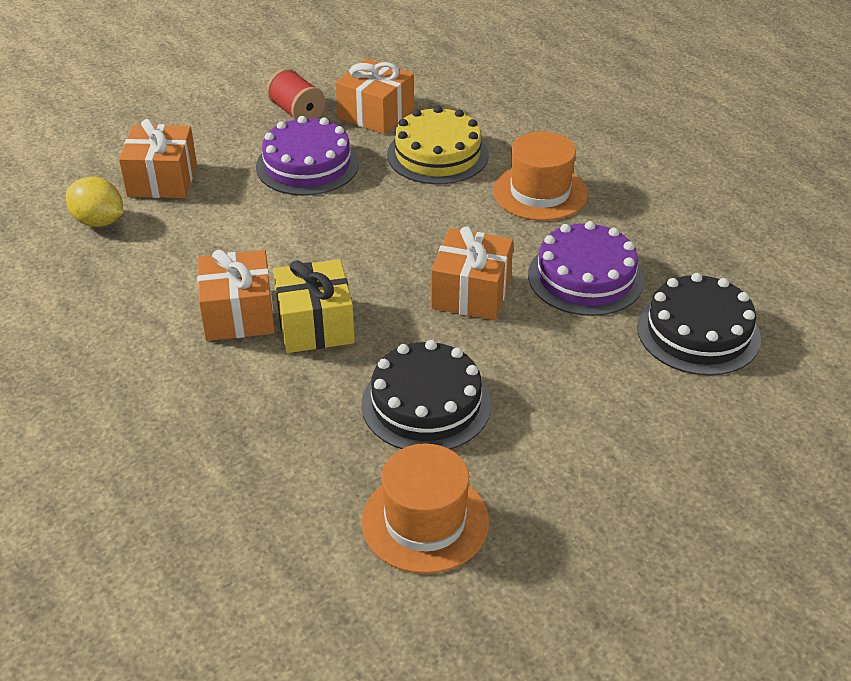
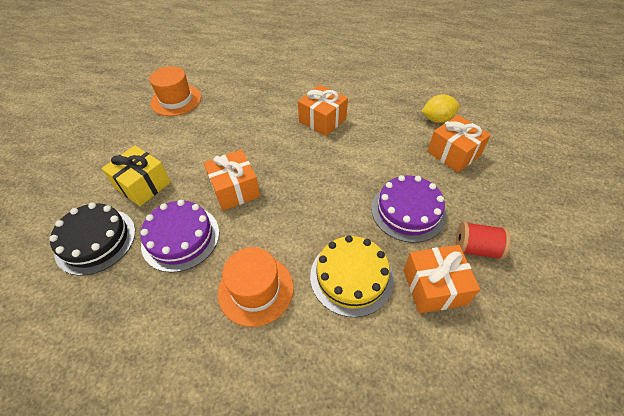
camera: 140 degrees right, 10 degrees up
yellow gift [273,259,355,353] -> yellow gift moved to [101,145,171,206]
black cake [361,340,491,449] -> none

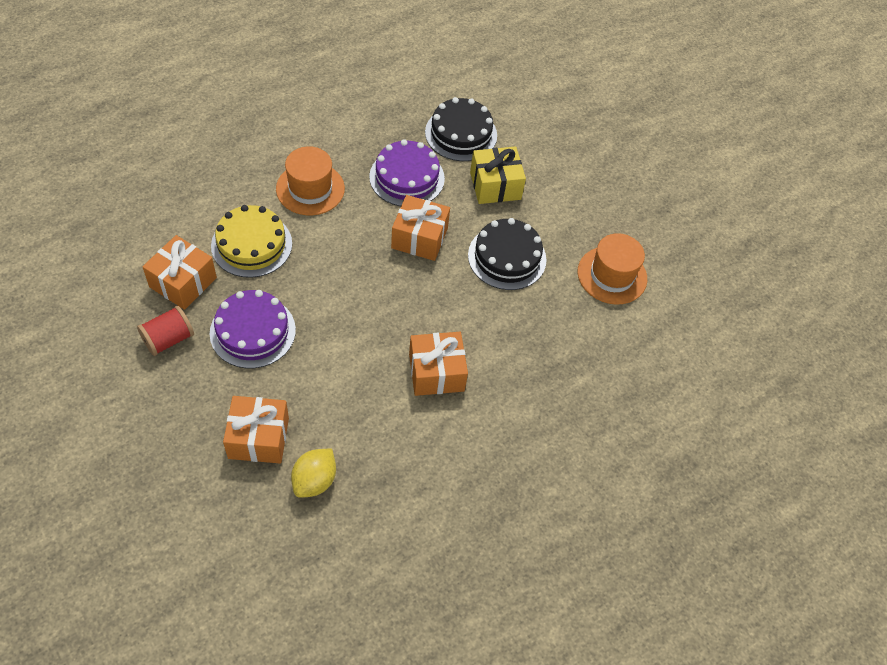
camera: 125 degrees right, 5 degrees up
none -> black cake [468,218,547,290]

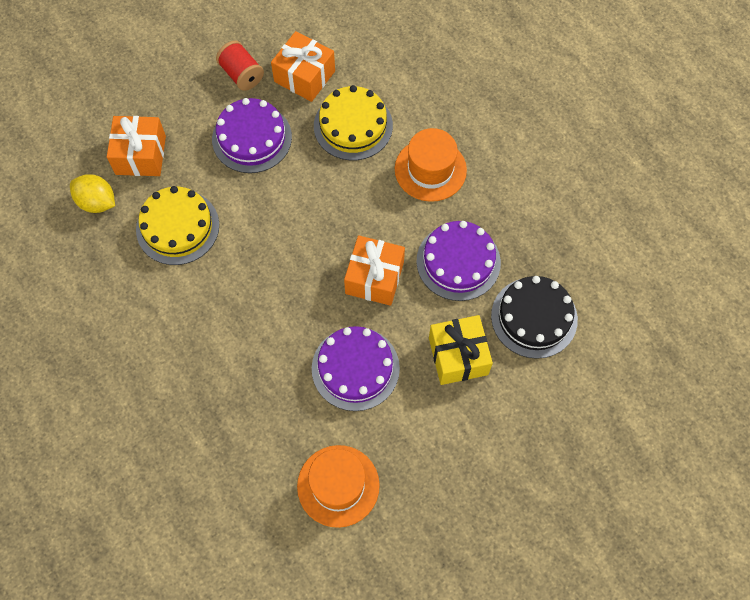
camera: 95 degrees right, 10 degrees up
orange gift [409,332,468,396] -> none
black cake [468,218,547,290] -> purple cake [312,326,400,411]
none -> yellow cake [136,186,219,265]

